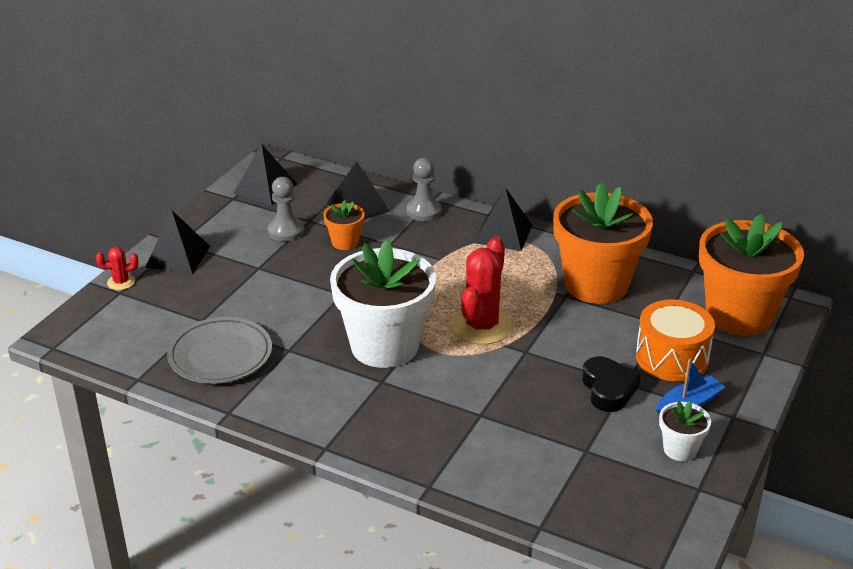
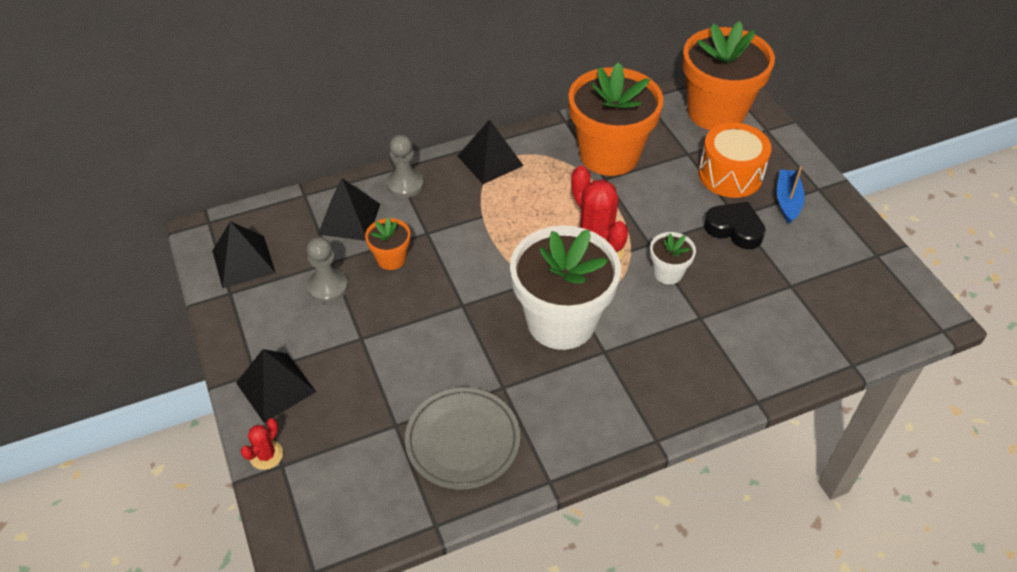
camera: 50 degrees left, 15 degrees up
white flower pot [659,401,711,461] -> white flower pot moved to [650,232,696,284]

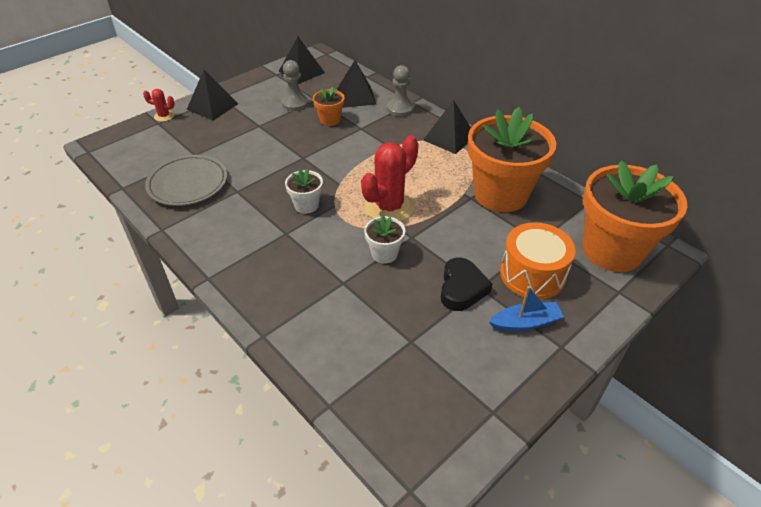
camera: 70 degrees right, 5 degrees down
white flower pot [510,225,621,350] -> white flower pot [285,168,323,214], size x0.45

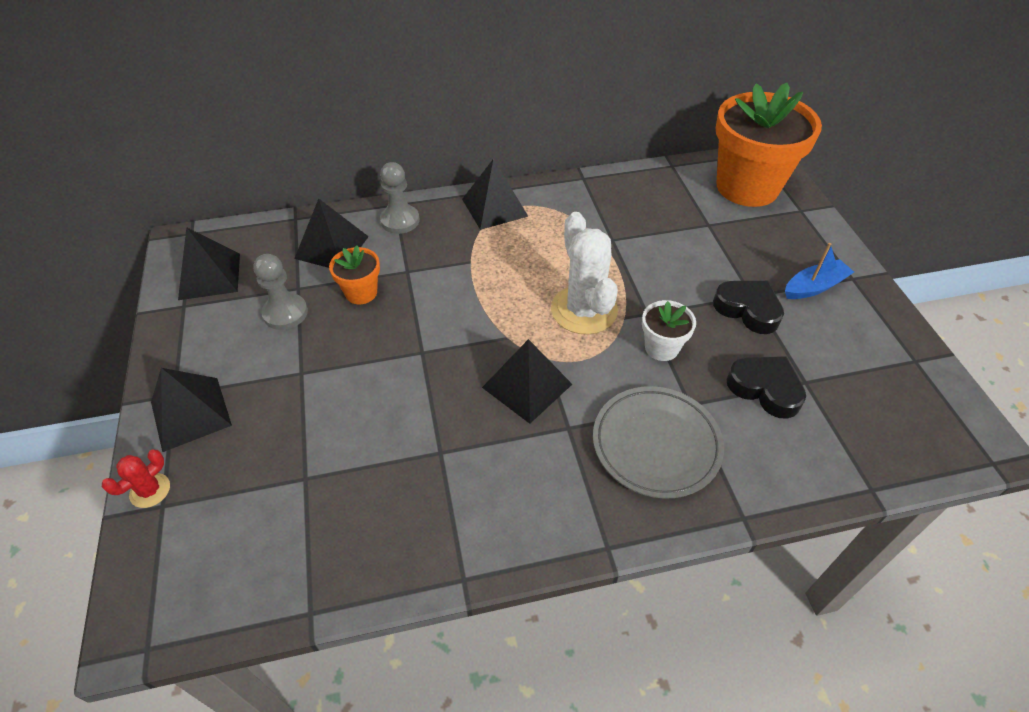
camera: 60 degrees left, 5 degrees up
grey plate [145,155,227,206] -> grey plate moved to [593,386,724,499]
white flower pot [285,168,323,214] -> black pyramid [482,339,572,424]
red cactus [361,135,419,222] -> white cactus [551,212,618,334]
orange flower pot [468,107,556,212] -> none
blue boat [489,286,564,331] -> blue boat turned 45 degrees clockwise [785,243,854,299]
orange drum [500,222,576,299] -> none
none -> black heart [727,356,806,419]

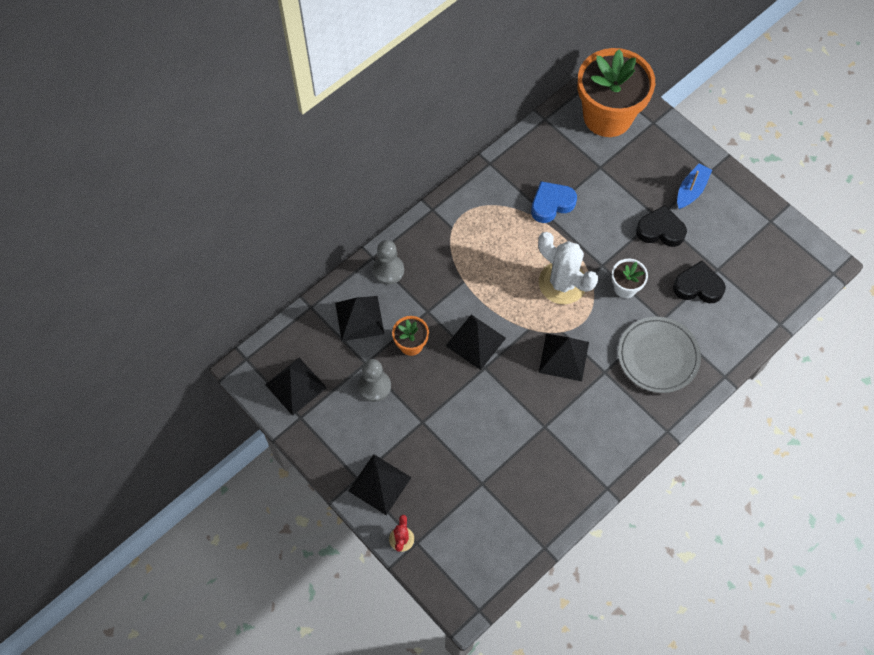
camera: 30 degrees left, 15 degrees up
black pyramid [462,159,528,230] -> black pyramid moved to [446,315,506,370]
none -> blue heart [531,181,577,223]

